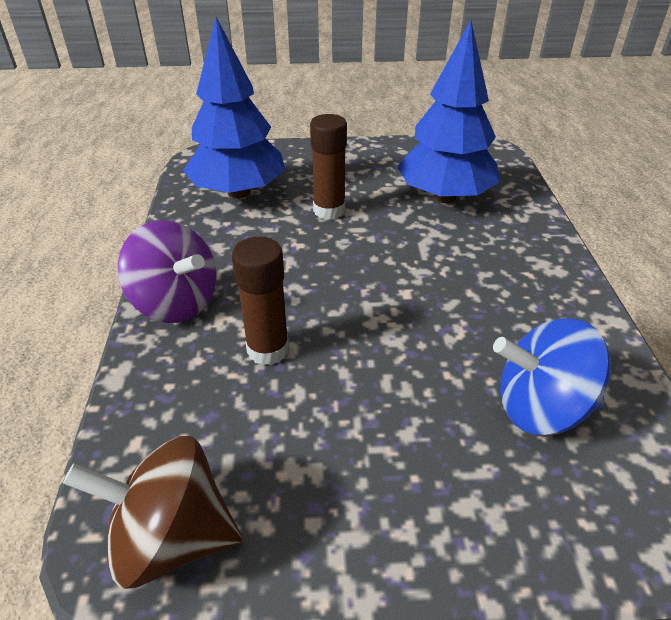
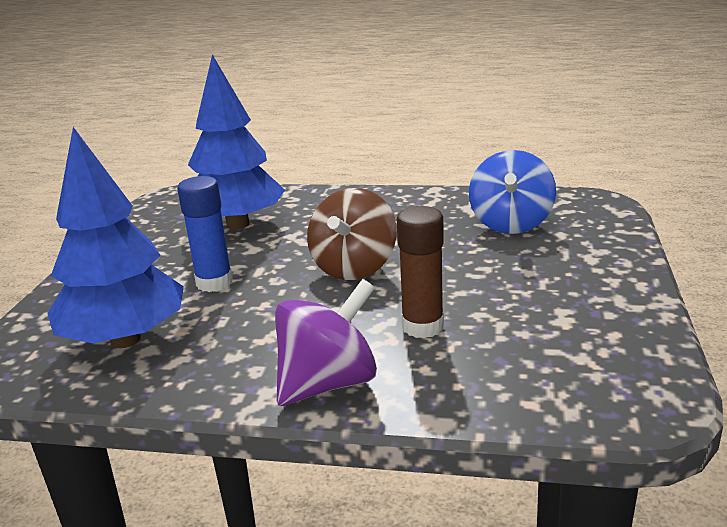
camera: 75 degrees left, 15 degrees down
brown spinning top [63,435,242,589] -> brown spinning top moved to [307,188,397,280]
brown glue stick [310,114,347,220] -> blue glue stick [177,176,233,292]

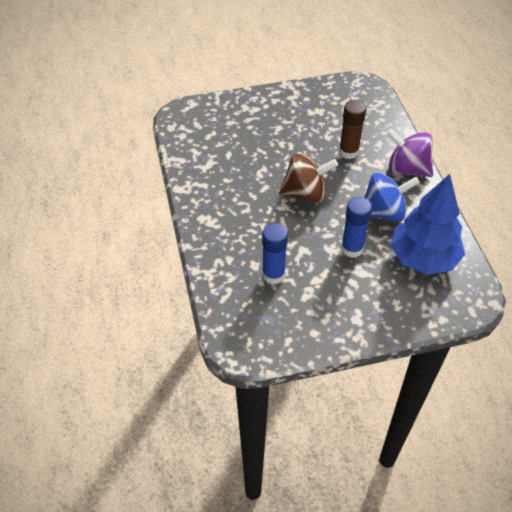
camera: 115 degrees left, 25 degrees up
blue tree [188,55,285,229] -> blue glue stick [262,223,288,284]
blue spinning top [469,150,556,234] -> blue spinning top moved to [364,172,420,222]

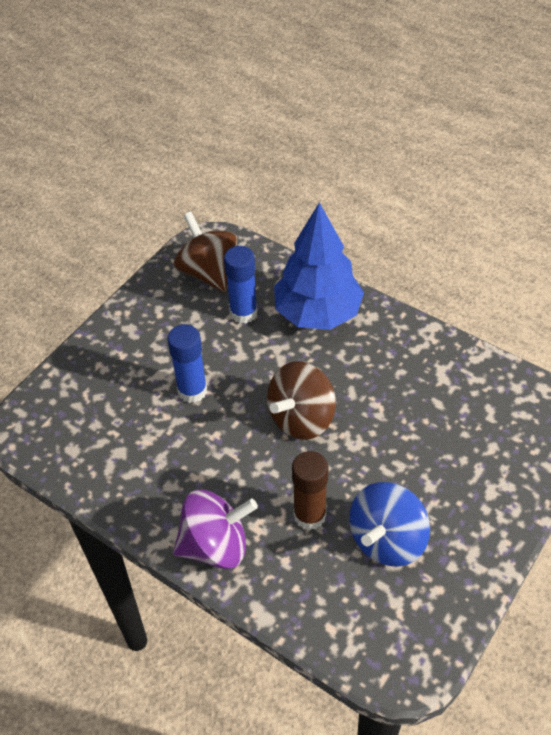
camera: 140 degrees right, 0 degrees up
blue spinning top [364,172,420,222] -> blue spinning top moved to [349,482,430,567]
blue tree [390,174,465,275] -> blue tree moved to [274,202,364,330]
none -> brown spinning top [174,212,237,292]

